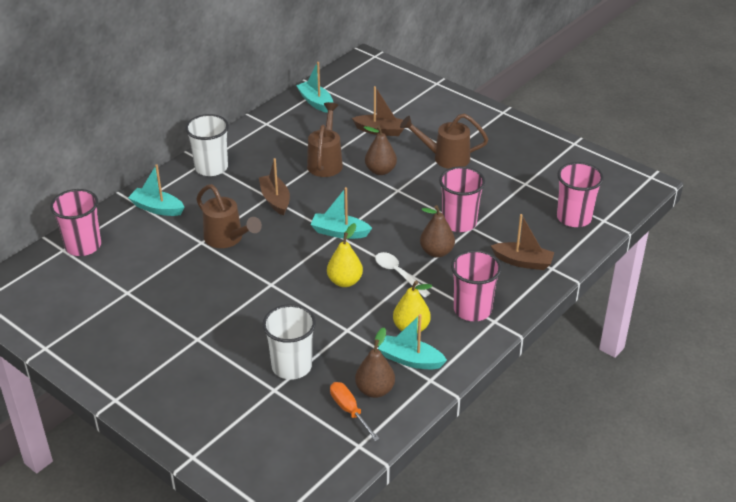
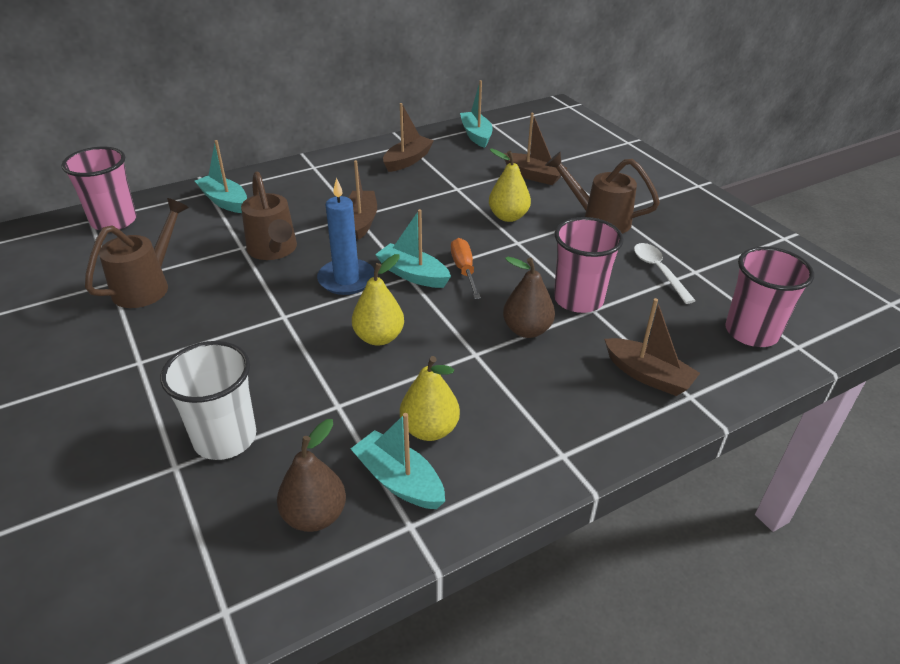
camera: 20 degrees right, 0 degrees up
white cup [185,114,229,176] -> none
brown watering can [307,102,343,177] -> brown watering can moved to [85,198,189,308]
orange screwdriver [330,382,380,441] -> orange screwdriver moved to [451,238,481,299]
brown pear [364,125,397,175] -> yellow pear [489,148,531,222]
white spoon [375,252,431,297] -> white spoon moved to [634,243,696,304]
pink cup [451,250,502,321] -> none
none -> blue candle [317,177,374,295]
none -> brown boat [383,103,434,172]

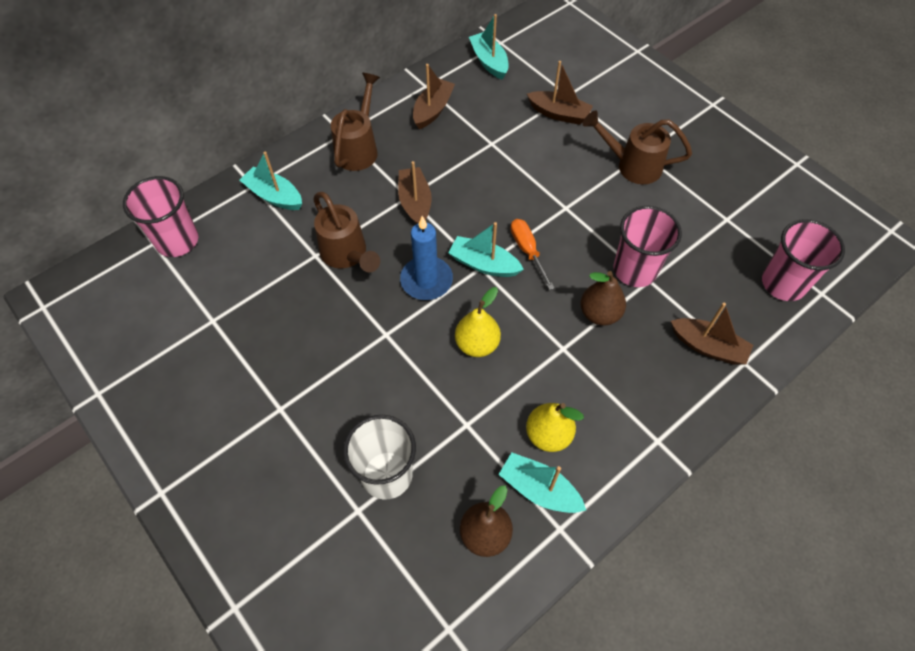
camera: 10 degrees left, 20 degrees up
brown watering can [85,198,189,308] -> brown watering can moved to [331,73,380,171]
yellow pear [489,148,531,222] -> none
white spoon [634,243,696,304] -> none

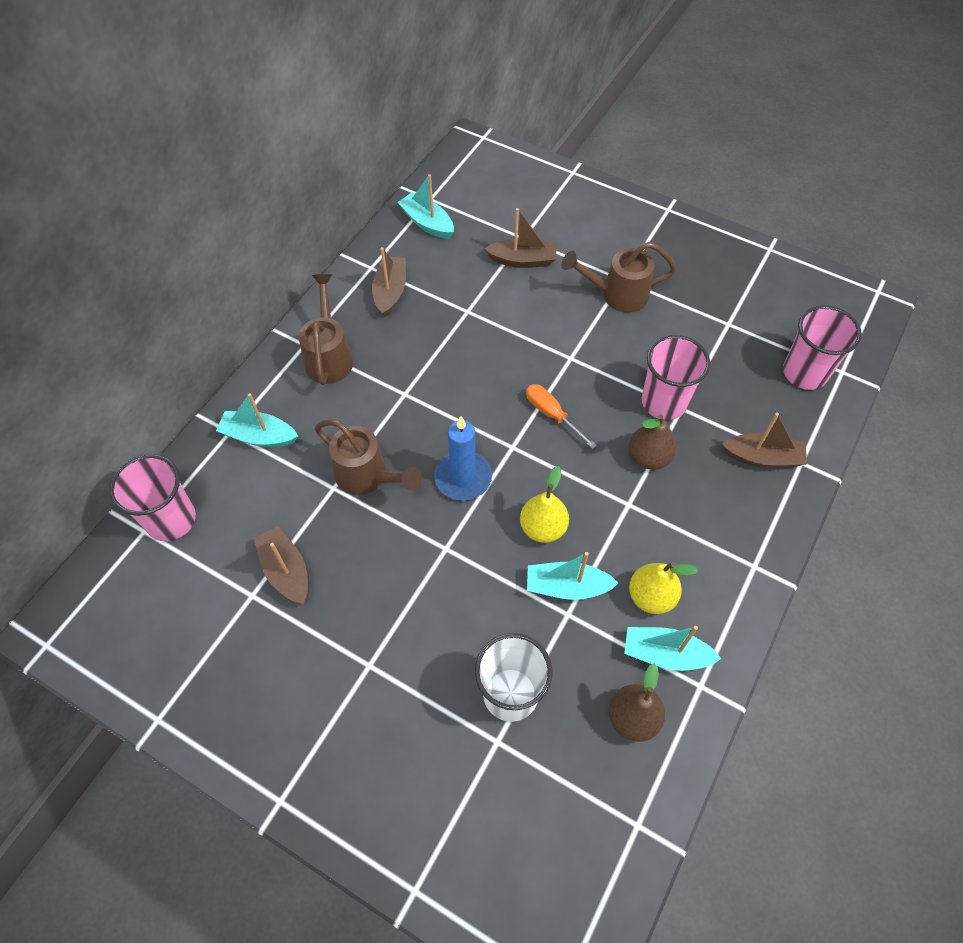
camera: 20 degrees left, 0 degrees up
brown boat [398,161,432,224] -> brown boat moved to [254,526,308,604]
turquoise boat [448,222,524,277] -> turquoise boat moved to [527,552,618,600]

